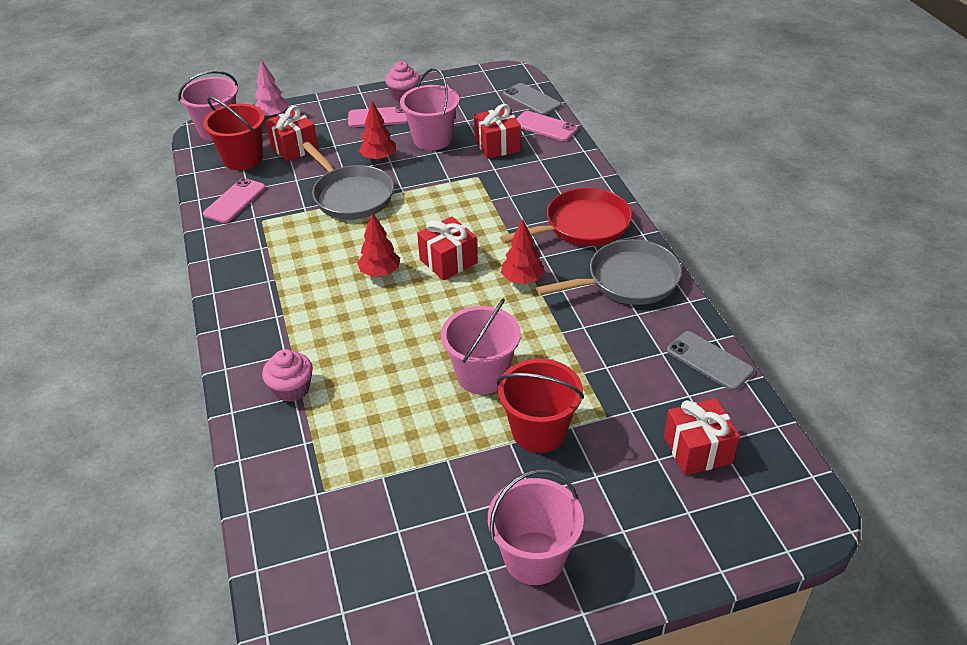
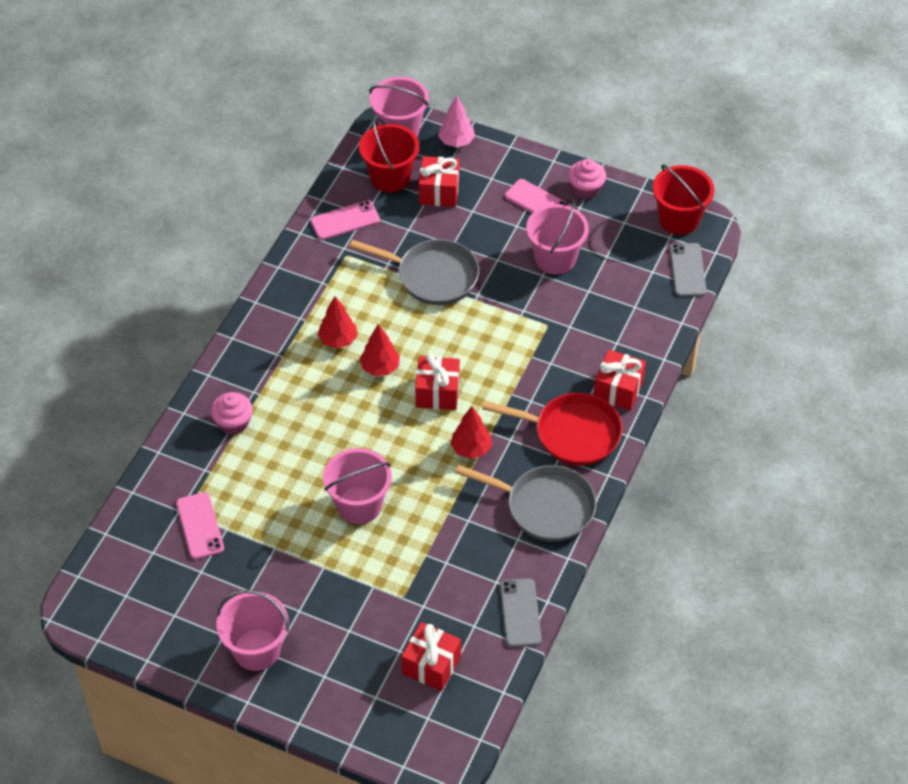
camera: 40 degrees right, 10 degrees up
grey pan [302,142,394,220] -> grey pan turned 75 degrees counterclockwise [349,239,479,305]
red tree [359,101,396,161] -> red tree moved to [318,296,358,349]
red gift [474,104,521,159] -> red gift moved to [594,350,646,411]
red bucket [497,358,584,453] -> red bucket moved to [653,165,714,235]
pink phone [516,111,578,141] -> pink phone moved to [176,492,224,559]

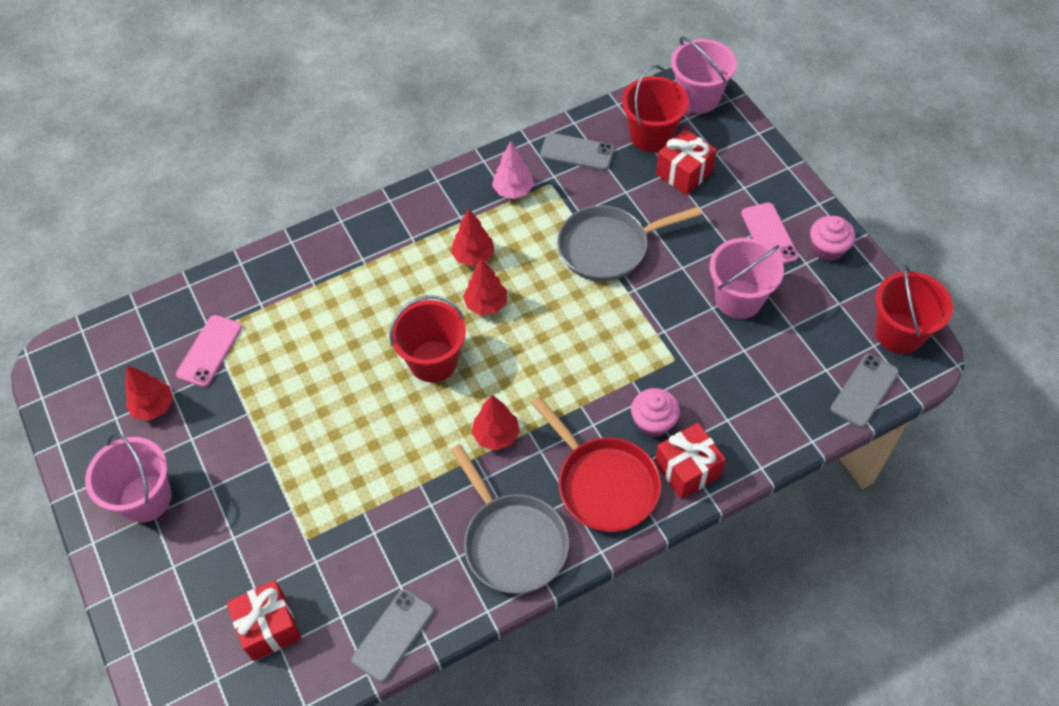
camera: 40 degrees right, 5 degrees up
pink cupcake [211,392,253,435] -> pink cupcake moved to [631,388,680,437]
pink phone [310,200,380,240] -> grey phone [540,133,614,171]
pink bucket [323,448,392,524] -> none
grey pan [349,239,479,305] -> grey pan turned 105 degrees clockwise [557,205,702,281]
red gift [415,353,460,410] -> none
pink tree [438,96,475,147] -> pink tree moved to [492,141,534,199]
none -> red tree [125,365,173,421]
none -> red bucket [389,295,466,383]

